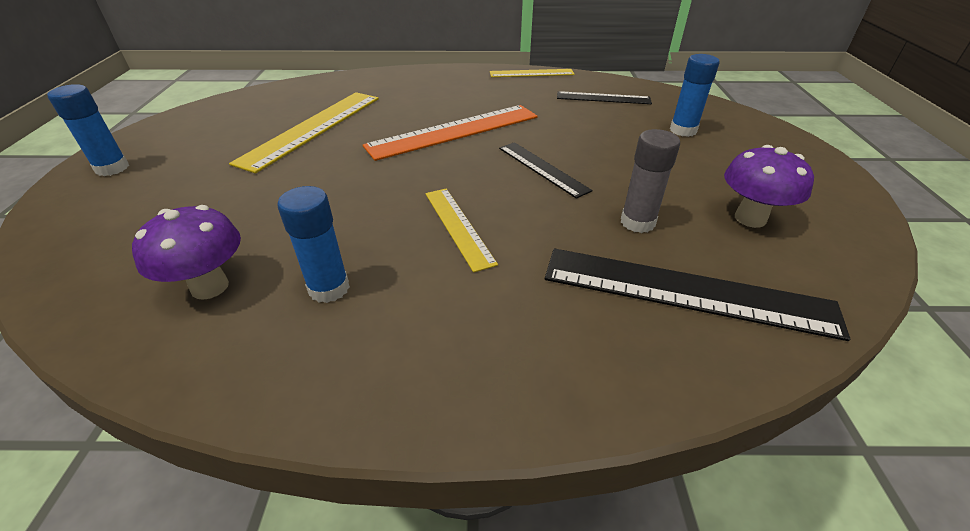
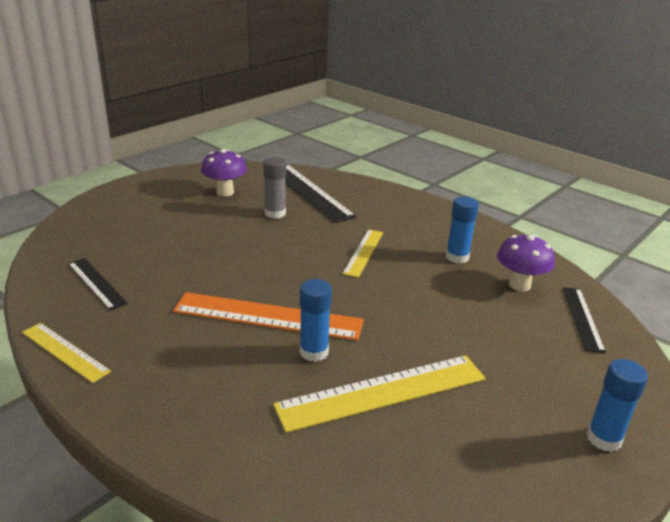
camera: 140 degrees left, 10 degrees down
black ruler [499,142,593,199] -> black ruler moved to [563,287,606,353]
blue glue stick [670,54,719,137] -> blue glue stick moved to [300,279,332,362]

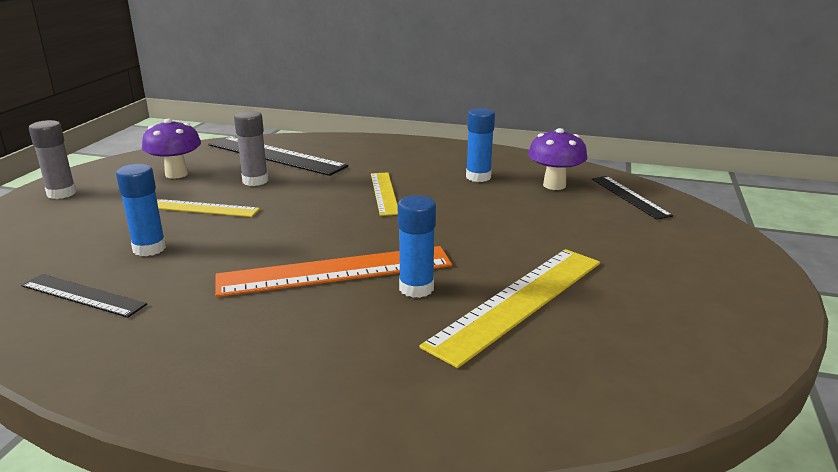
camera: 25 degrees left, 5 degrees down
yellow ruler [22,323,111,383] -> yellow ruler moved to [157,199,260,217]
blue glue stick [586,359,648,452] -> blue glue stick moved to [116,164,166,256]
none -> grey glue stick [29,120,76,199]

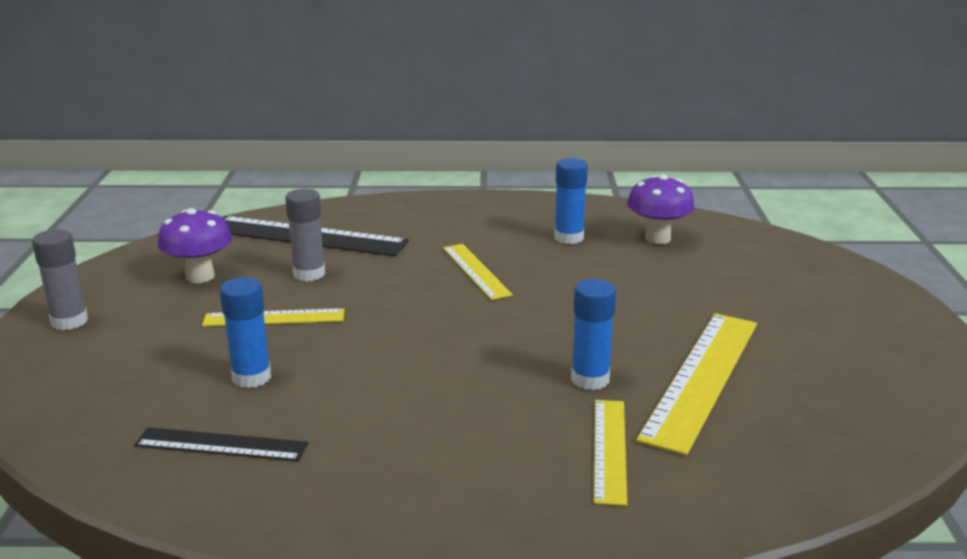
camera: 15 degrees left, 0 degrees up
orange ruler [215,246,452,297] -> none
black ruler [592,176,673,220] -> none
none -> yellow ruler [594,400,627,506]

